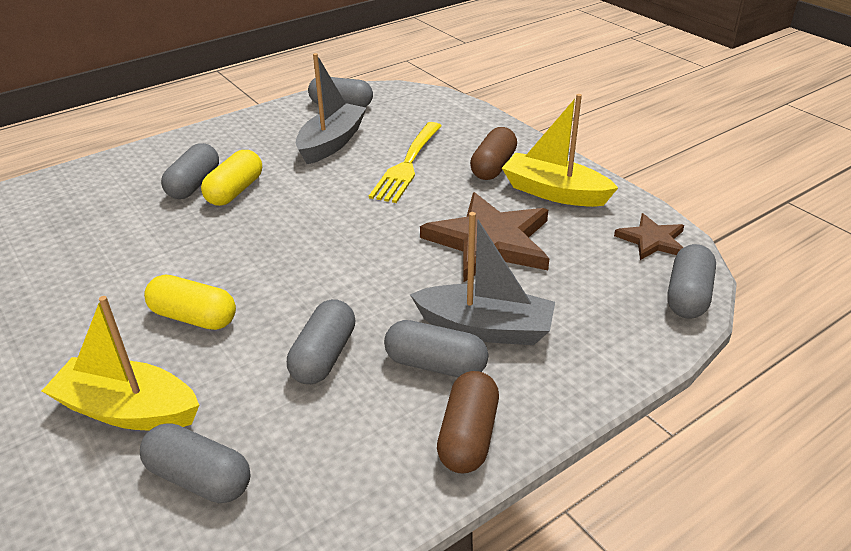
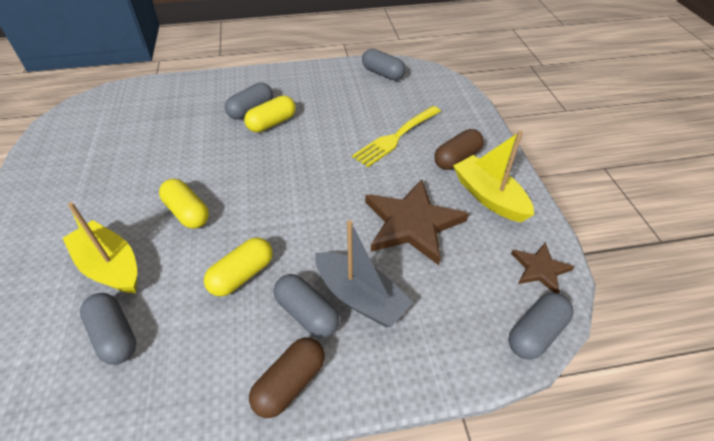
camera: 25 degrees right, 10 degrees up
grey capsule [287,299,355,384] -> yellow capsule [204,237,273,296]
grey boat [296,53,367,164] -> none

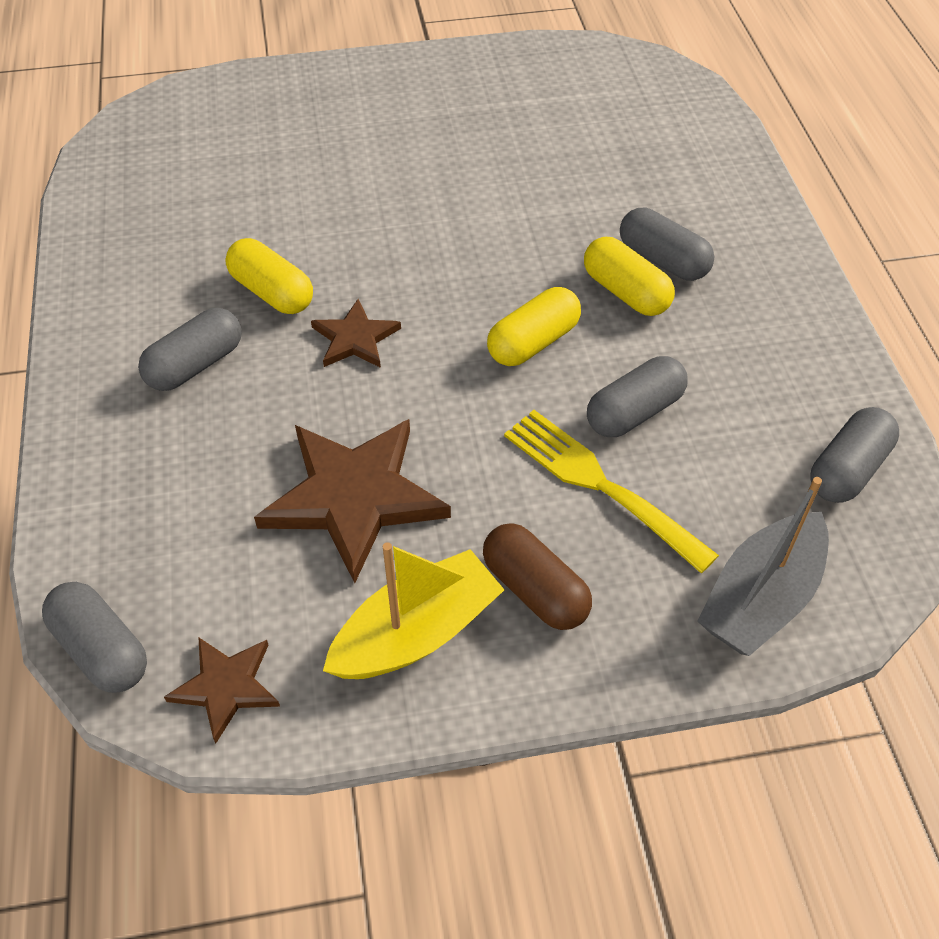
camera: 90 degrees right, 5 degrees up
yellow boat [63,202,137,293] -> none
grey capsule [80,293,136,365] -> grey capsule moved to [587,356,688,437]
yellow capsule [159,179,209,229] -> yellow capsule moved to [487,287,581,366]
brown capsule [249,338,325,418] -> none
grey boat [315,220,413,327] -> grey boat moved to [697,477,829,656]
none -> brown star [311,299,401,368]

